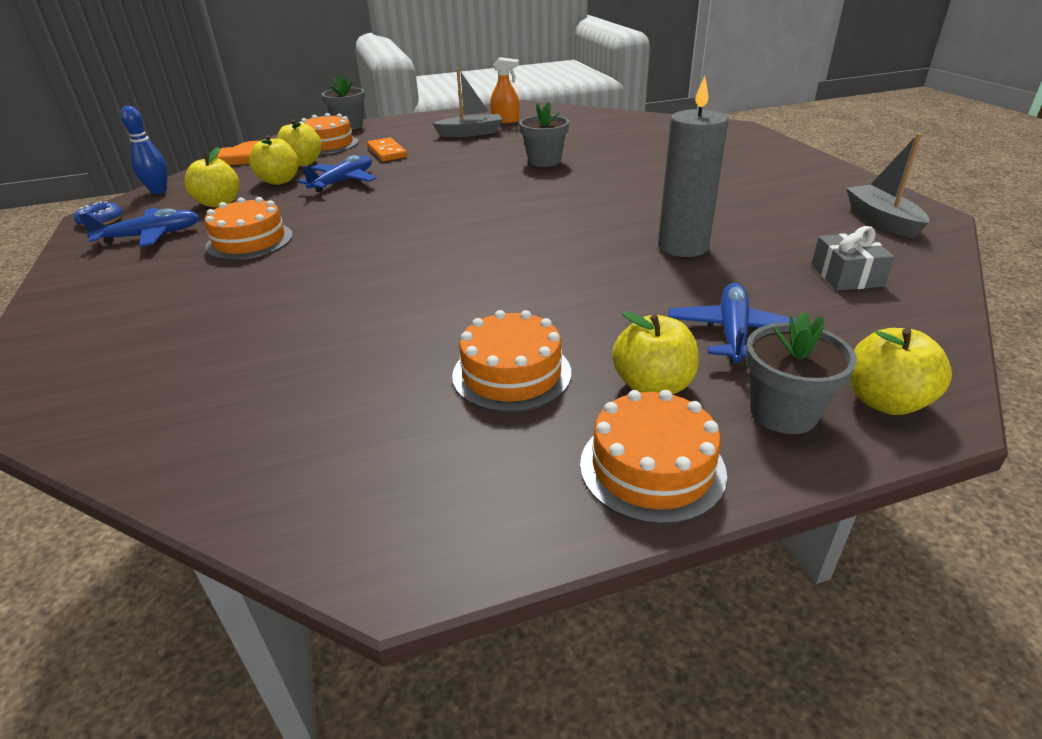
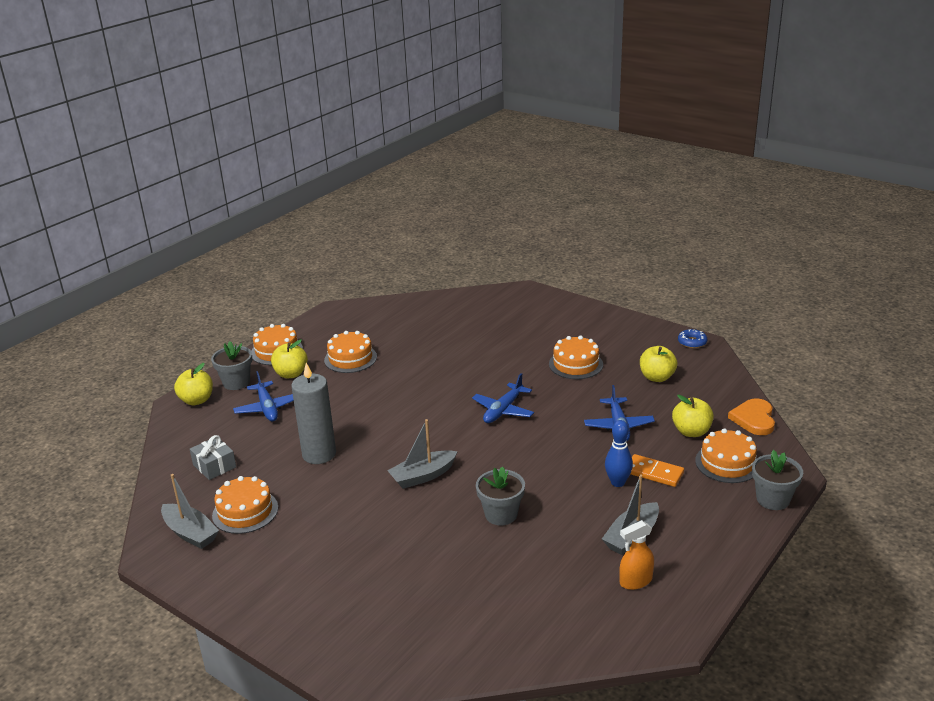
camera: 145 degrees right, 5 degrees down
blue plane [78,208,200,247] -> blue plane moved to [472,373,534,423]
blue bowling pin [120,106,168,194] -> blue bowling pin moved to [605,420,633,487]
yellow apple [249,135,299,185] -> none
none -> orange cake [212,476,278,534]
none -> grey boat [387,419,458,489]

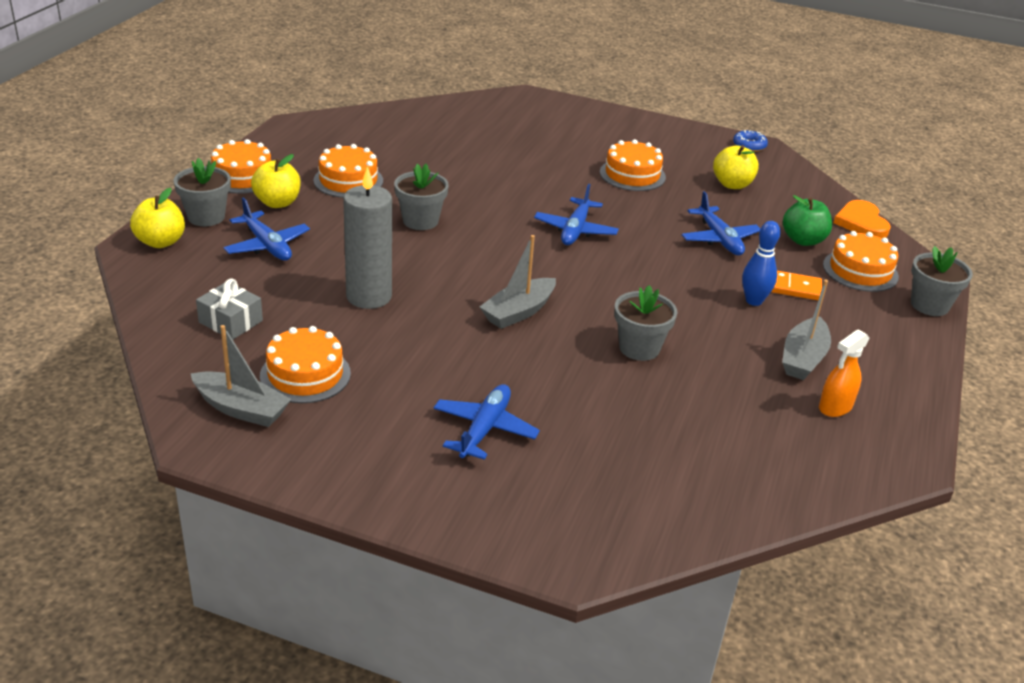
camera: 20 degrees left, 5 degrees up
yellow apple [672,395,714,437] -> green apple [783,195,832,246]
none -> grey flower pot [394,164,449,230]
none -> blue plane [433,384,540,460]

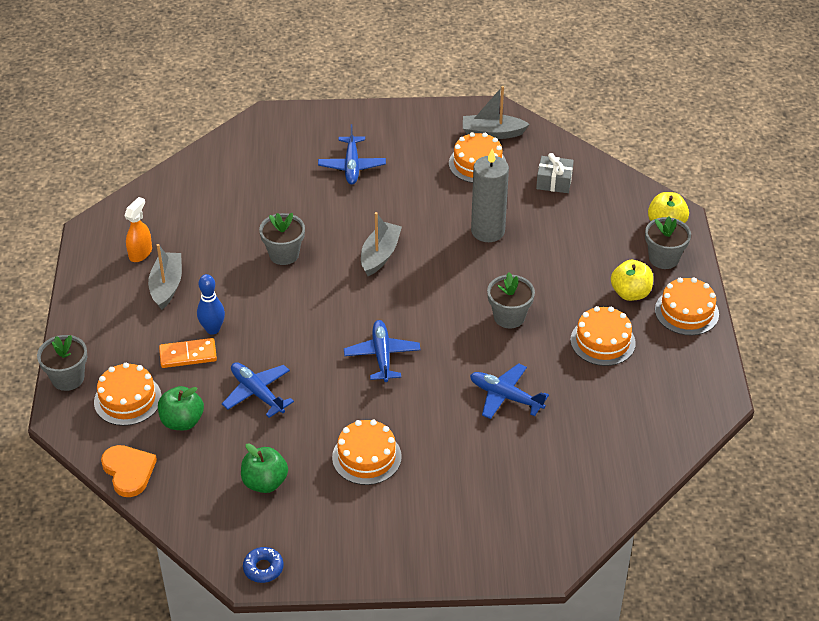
camera: 160 degrees right, 10 degrees up
blue plane [223,197,310,261] -> blue plane moved to [470,363,549,419]
yellow apple [713,145,759,189] -> green apple [241,444,288,493]

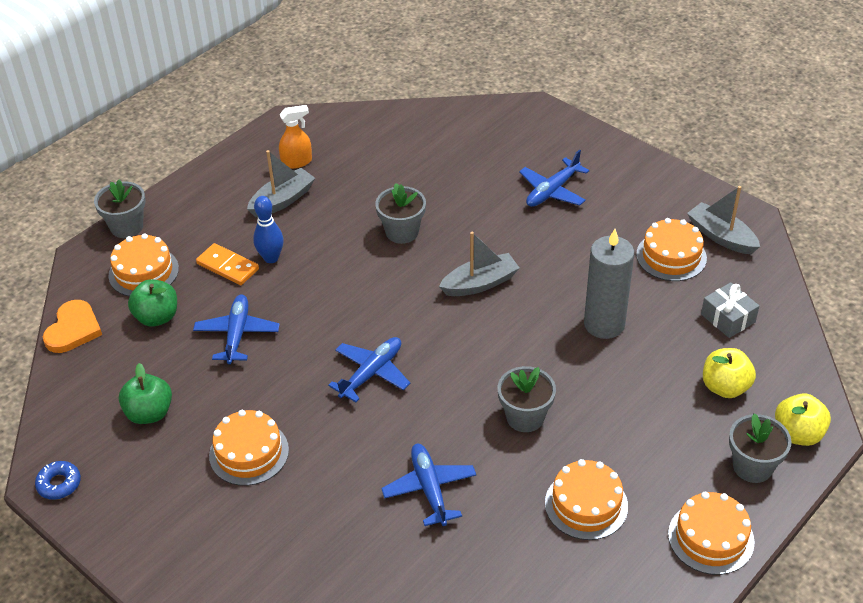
camera: 45 degrees right, 0 degrees up
yellow apple [611,260,653,301] -> yellow apple moved to [703,348,756,398]

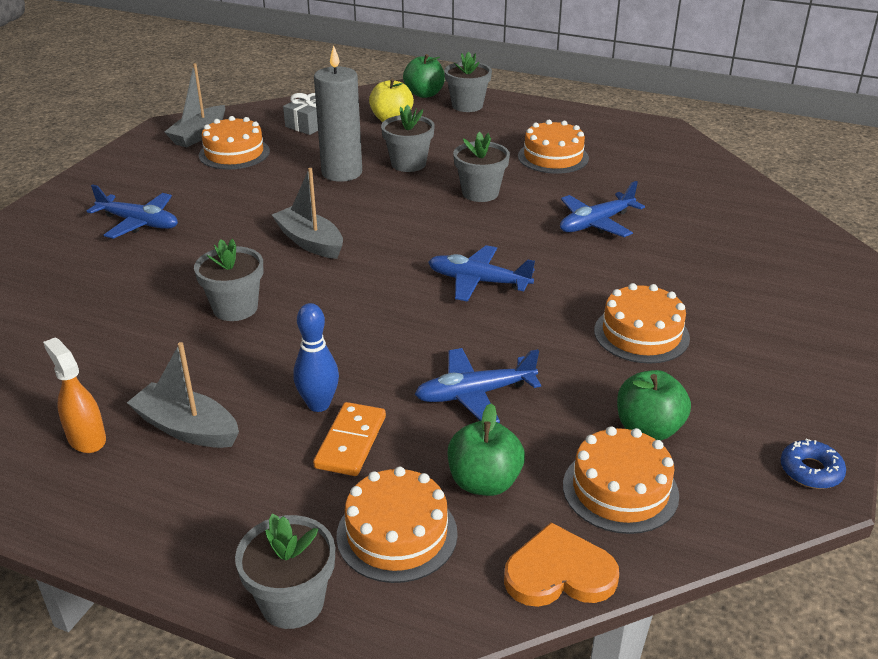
camera: 110 degrees left, 10 degrees down
orange cake [668,492,755,575] -> orange cake moved to [563,426,679,534]
yellow apple [775,393,831,446] -> green apple [403,54,445,98]
none -> grey flower pot [381,105,435,172]

